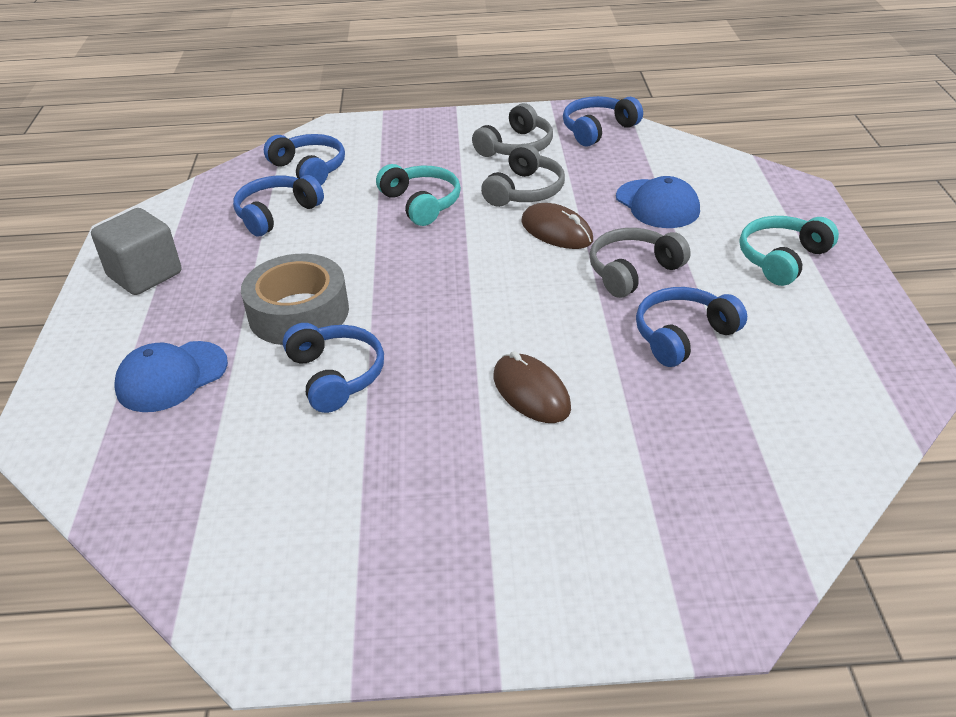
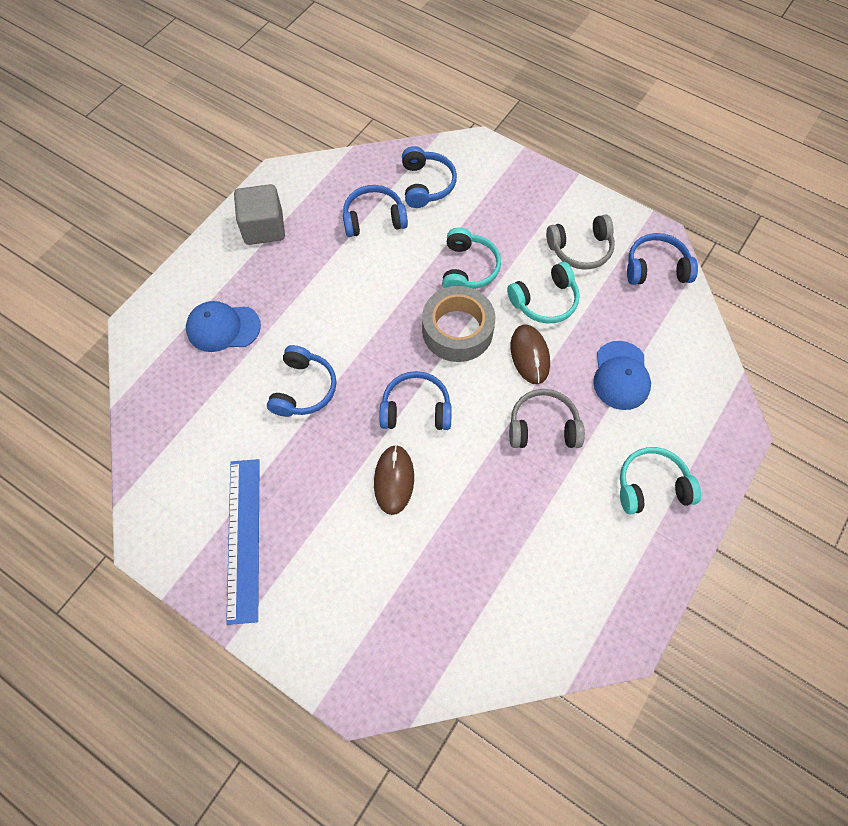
camera: 35 degrees right, 25 degrees up
grey tape [241,254,349,345] -> grey tape moved to [422,286,495,362]
grey headphones [481,144,565,207] -> turquoise headphones [507,262,580,324]
blue headphones [636,287,747,367] -> blue headphones moved to [379,371,452,430]
none -> blue ruler [226,459,260,625]

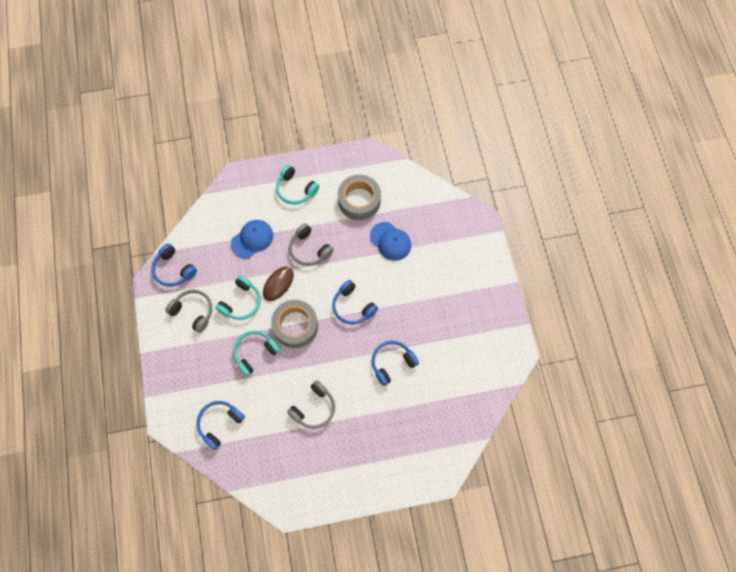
camera: 135 degrees left, 5 degrees up
blue cap [186,301,261,352] -> blue cap moved to [370,222,411,261]
blue ruler [226,459,260,625] -> none
grey cube [234,184,285,245] -> none
blue headphones [343,185,408,237] -> none
brown mouse [374,445,414,515] -> none
turquoise headphones [507,262,580,324] -> turquoise headphones turned 105 degrees clockwise [215,275,261,320]
none -> grey headphones [287,380,335,429]
none -> grey tape [338,175,381,220]

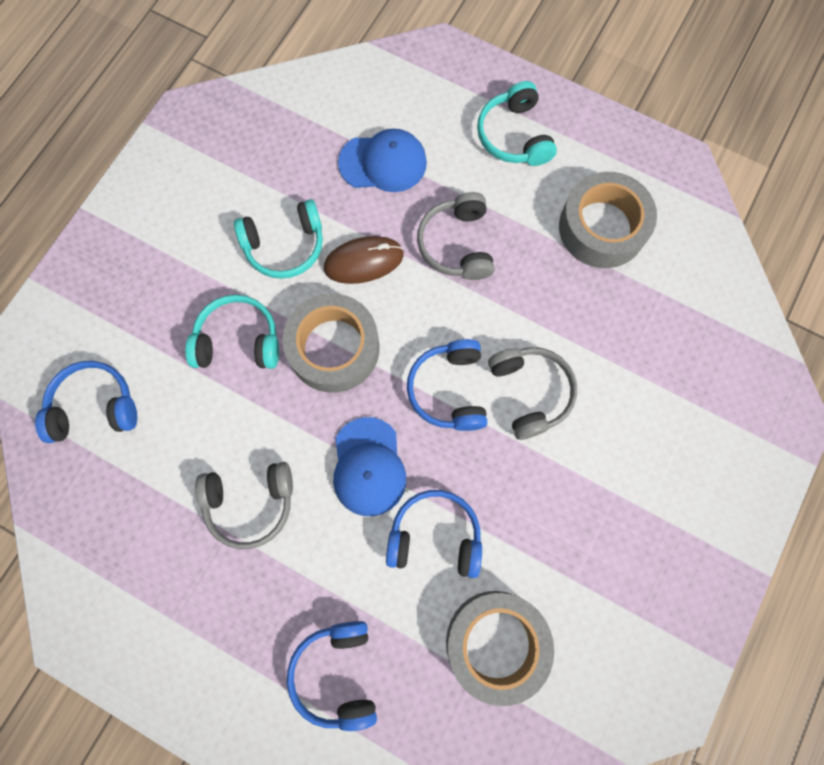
camera: 40 degrees right, 5 degrees up
blue headphones [151,243,197,287] -> blue headphones moved to [287,621,377,731]
grey headphones [166,289,212,333] -> grey headphones moved to [488,347,577,440]
blue cap [370,222,411,261] -> blue cap moved to [333,417,406,516]
none -> grey tape [446,591,554,706]

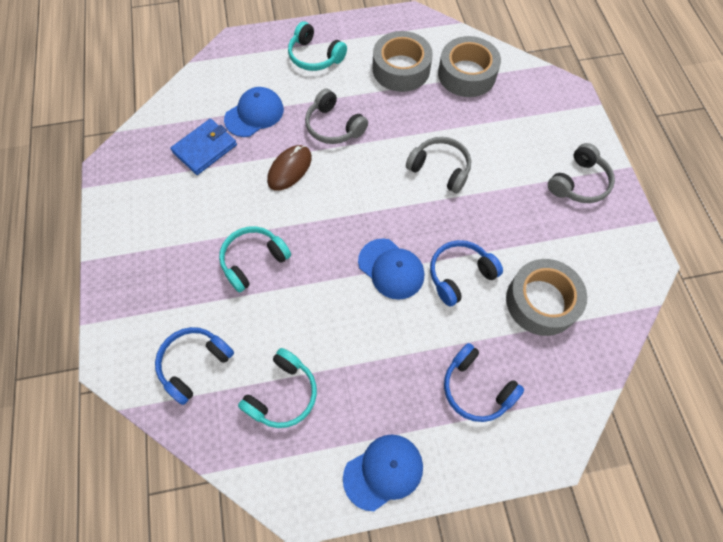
camera: 40 degrees left, 10 degrees down
grey headphones [195,462,293,549] -> grey headphones moved to [548,143,615,203]
turquoise headphones [234,199,323,279] -> turquoise headphones moved to [238,348,317,428]
grey tape [282,293,379,393] -> grey tape moved to [438,36,501,97]
blue headphones [407,339,487,431] -> none
none -> blue wallet [170,119,237,175]
none -> blue cap [343,434,423,511]

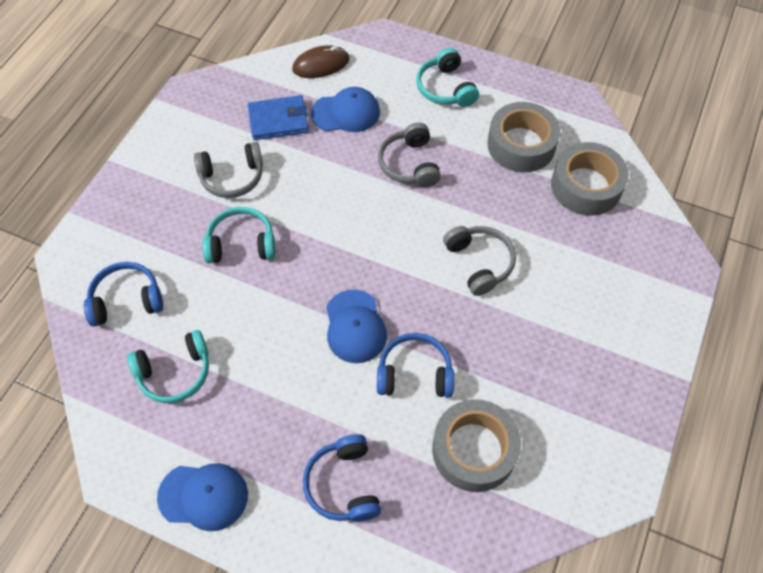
camera: 35 degrees right, 5 degrees down
brown mouse [267,145,312,191] -> brown mouse moved to [292,45,350,78]
grey headphones [548,143,615,203] -> grey headphones moved to [194,142,263,198]

